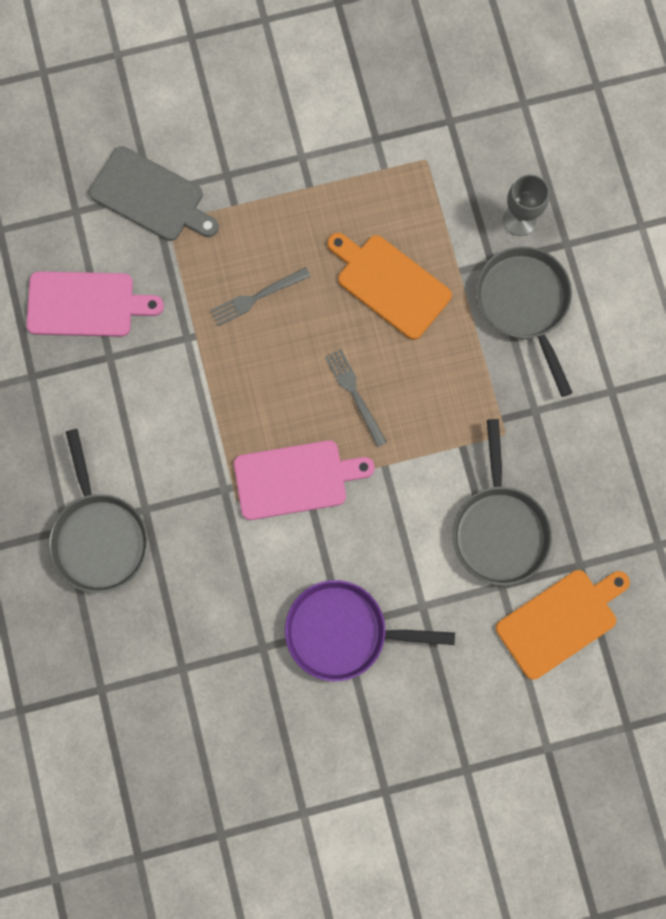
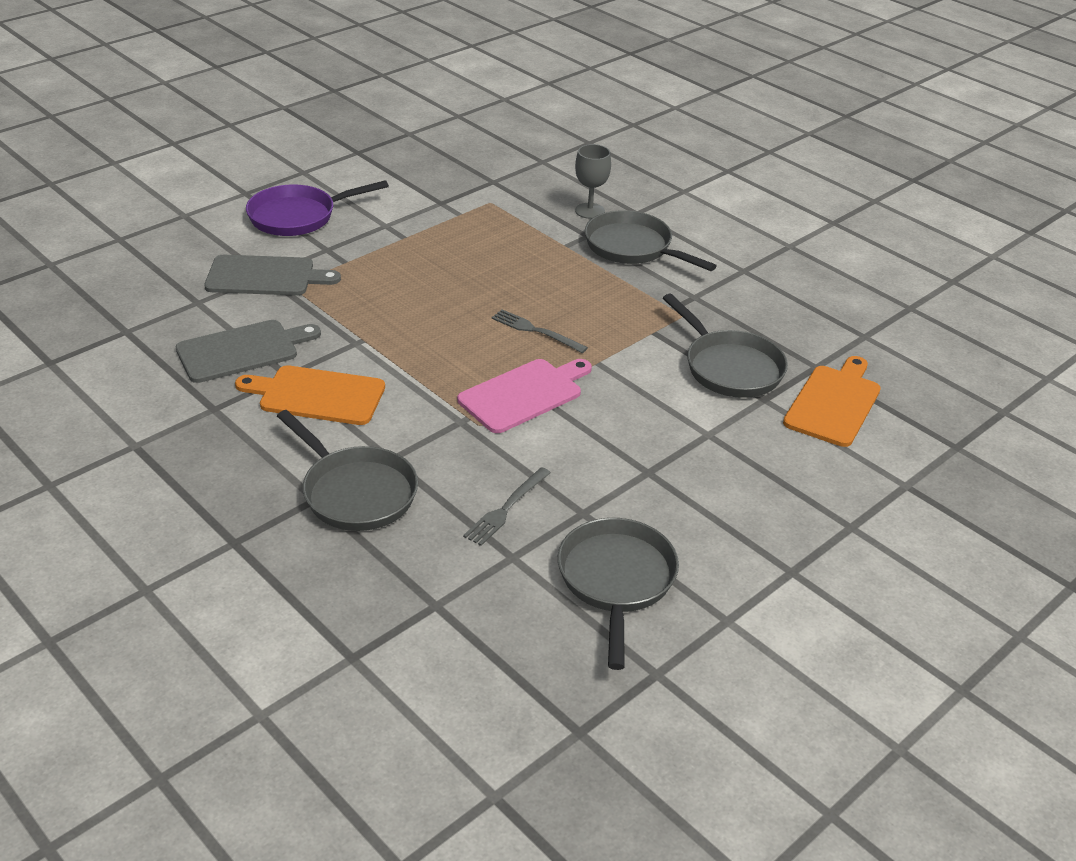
camera: 30 degrees left, 40 degrees down
pink cutting board [26,271,164,337] -> grey cutting board [176,320,321,383]
grey fork [210,267,311,326] -> grey fork moved to [463,467,551,546]
purple pan [285,580,455,681] -> purple pan moved to [246,180,389,236]
orange cutting board [328,233,452,340] -> orange cutting board moved to [235,365,385,425]
none -> grey pan [558,518,679,670]

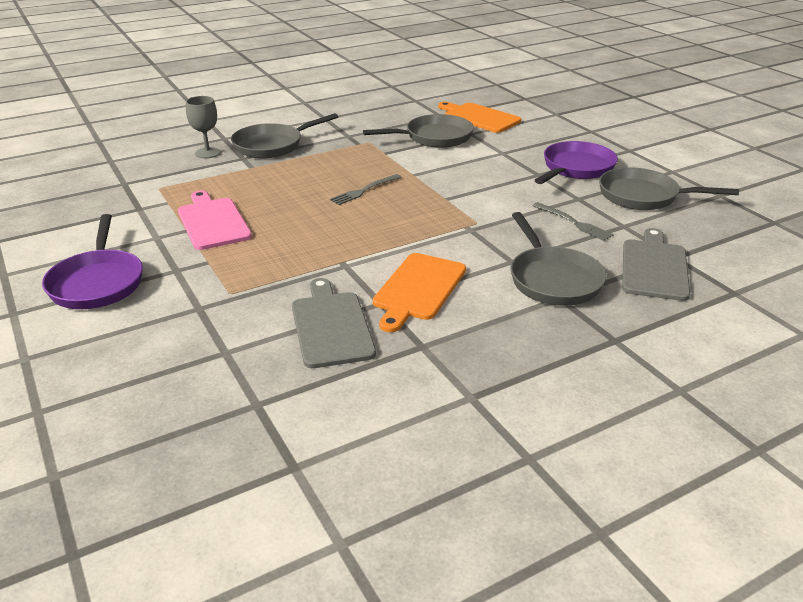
camera: 75 degrees left, 5 degrees down
grey cutting board [204,255,341,295] -> grey cutting board moved to [622,228,690,301]
grey pan [277,410,418,531] -> grey pan turned 105 degrees clockwise [510,212,607,306]
pink cutting board [457,359,592,433] -> pink cutting board moved to [178,190,252,250]
none -> purple pan [535,141,618,184]

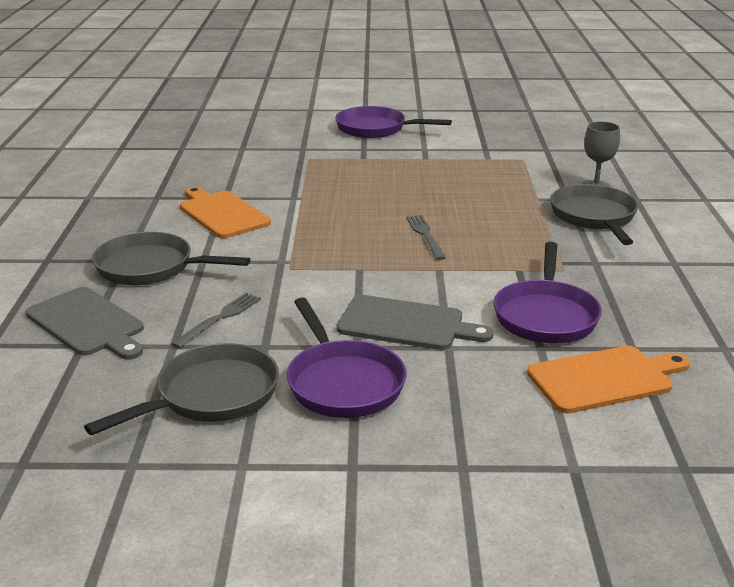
camera: 120 degrees right, 5 degrees down
pink cutting board [178,190,252,250] -> none
grey cutting board [292,278,376,368] -> grey cutting board moved to [337,295,493,350]
grey pan [363,114,474,148] -> purple pan [494,242,602,343]
grey fork [533,202,614,241] -> grey fork turned 135 degrees clockwise [171,293,261,349]

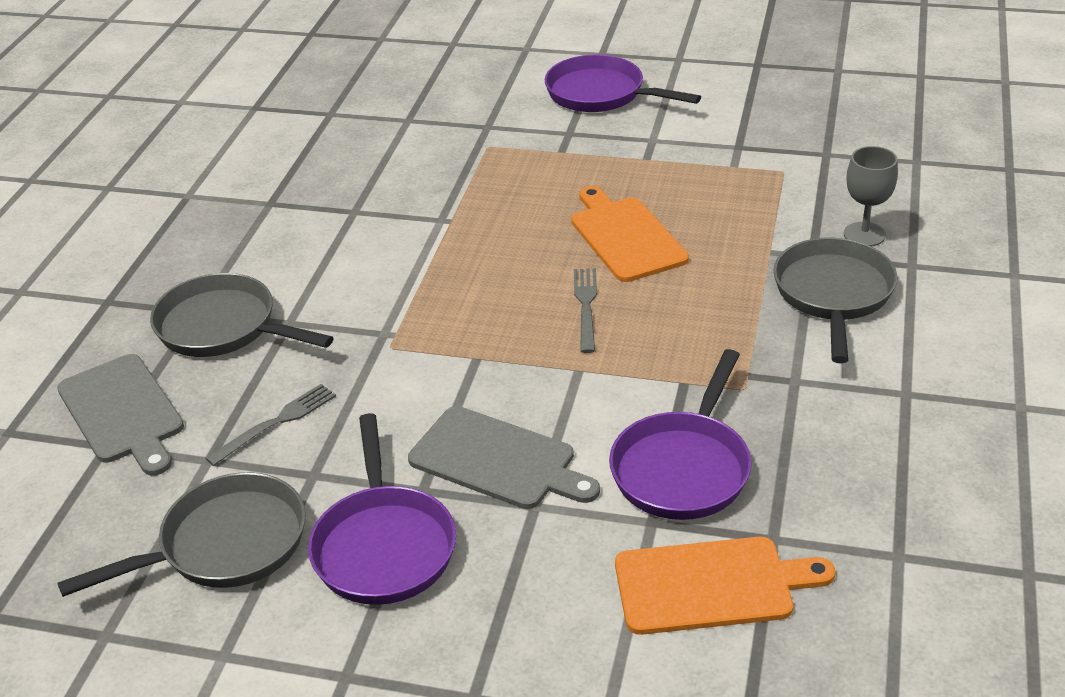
camera: 15 degrees right, 10 degrees up
orange cutting board [180,186,271,238] -> orange cutting board moved to [571,186,689,282]

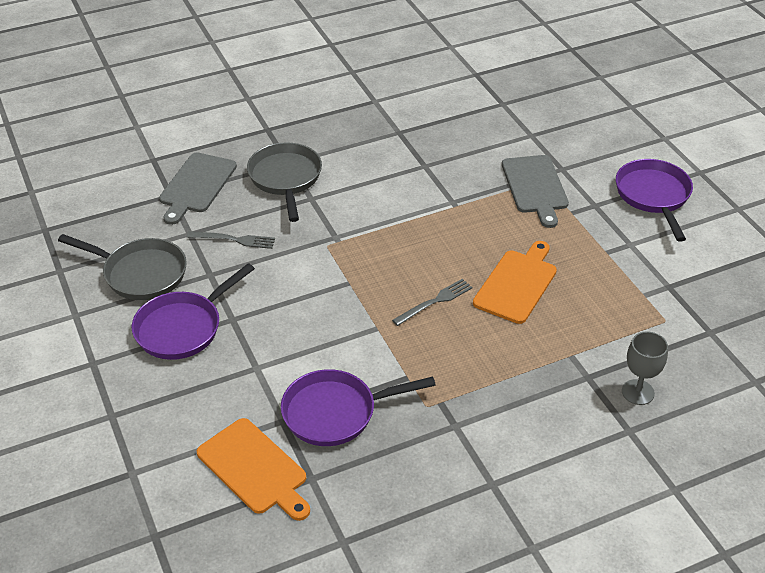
camera: 50 degrees right, 5 degrees up
grey cutting board [408,406,600,509] -> grey cutting board moved to [502,155,569,228]
grey pan [773,238,898,363] -> none

